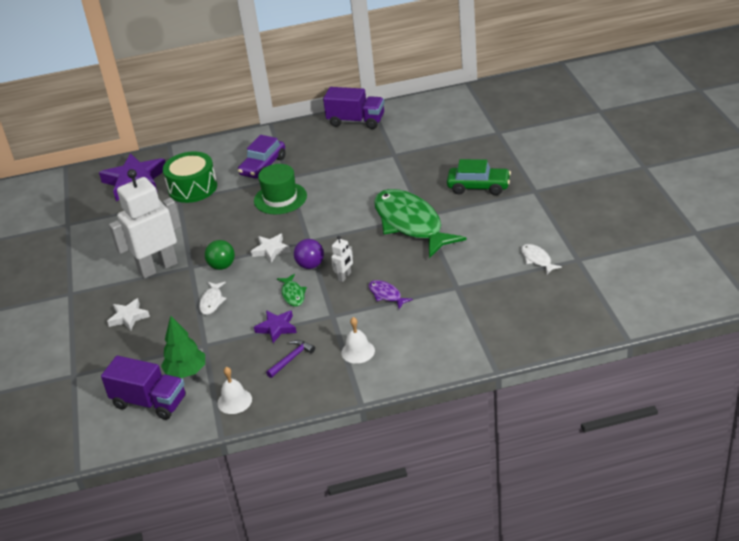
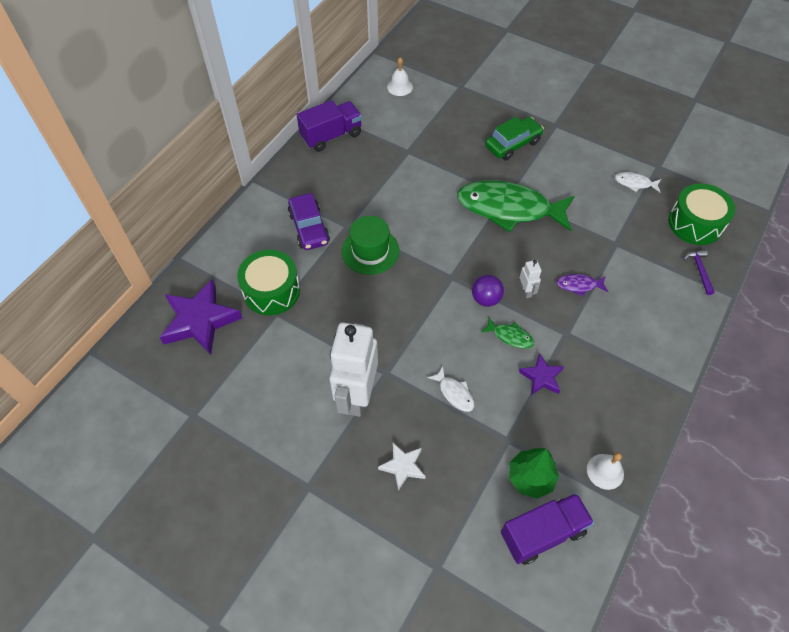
camera: 50 degrees left, 20 degrees up
green ball [205,240,235,270] -> none
white star [251,233,291,263] -> none
purple hammer [266,340,315,378] -> purple hammer moved to [683,250,715,295]
white bell [341,317,375,364] -> white bell moved to [387,57,413,96]
none -> green drum [668,183,735,245]

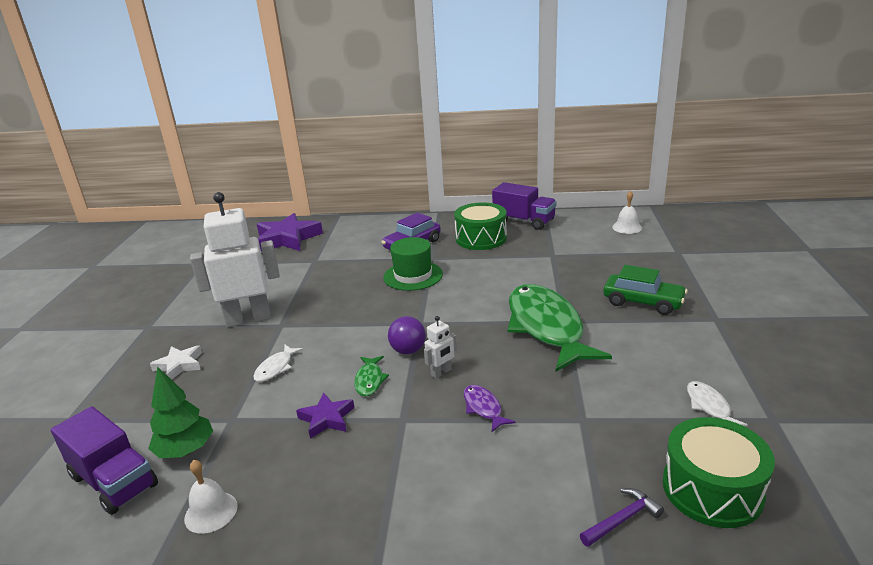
camera: 65 degrees right, 30 degrees down
green drum [237,250,300,315] -> green drum moved to [454,202,507,250]

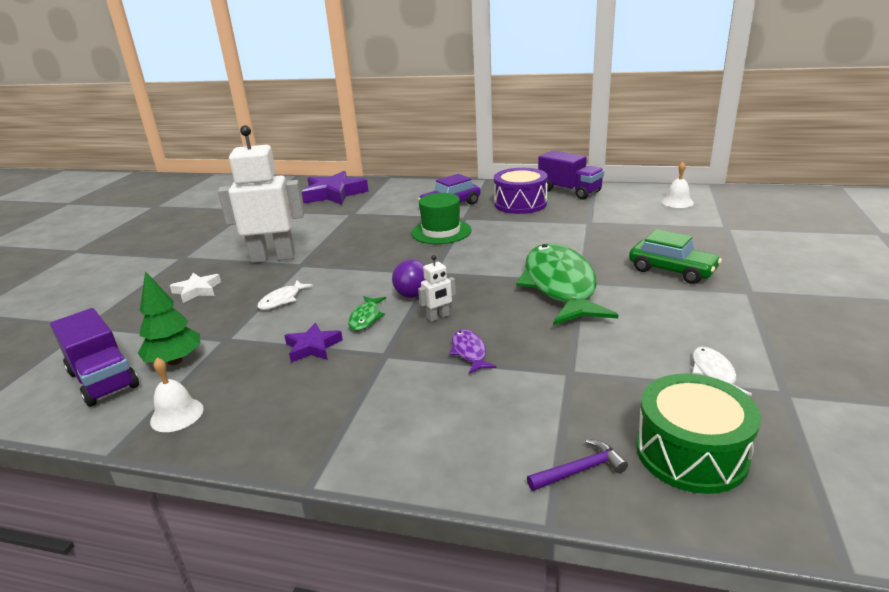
camera: 10 degrees right, 0 degrees up
green drum [454,202,507,250] -> purple drum [494,168,548,214]

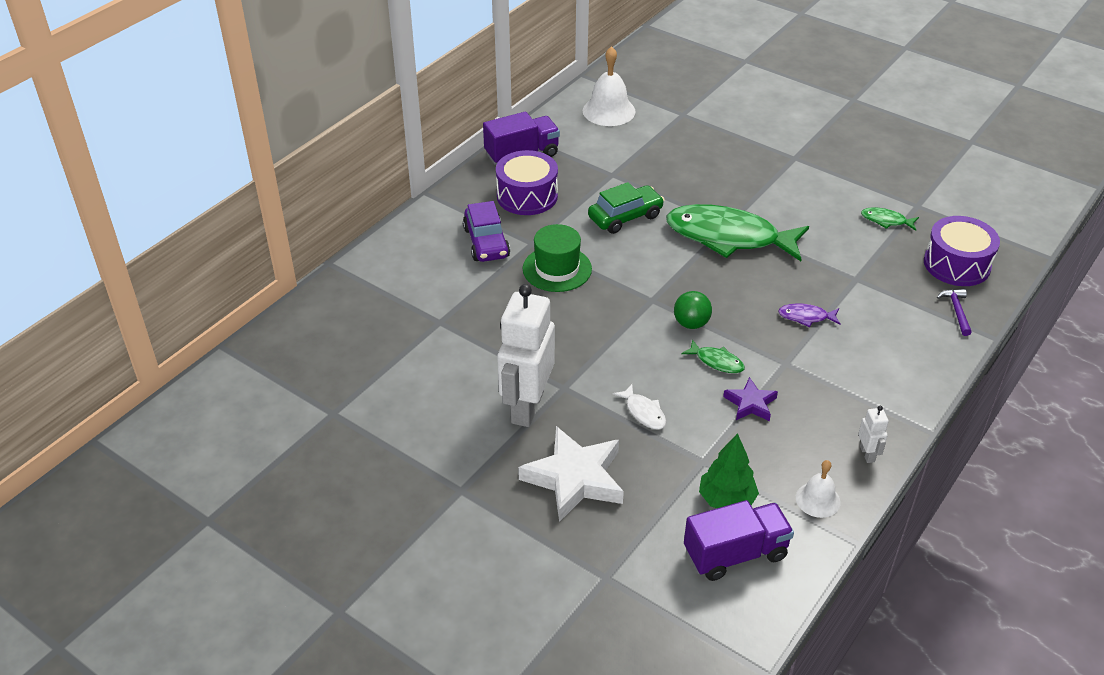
camera: 70 degrees left, 15 degrees up
white star [170,273,221,303] -> white star [518,426,624,522], size x1.88
purple star [301,171,369,205] -> none
purple ball [392,259,425,298] -> green ball [674,291,712,329]
white robot [418,255,456,322] -> white robot moved to [858,406,889,463]
green car [629,229,722,284] -> green car moved to [588,182,665,234]
green drum [636,374,761,494] -> purple drum [924,216,1000,286]
white bell [662,162,694,208] -> white bell [583,46,635,126], size x1.69
white fish [693,347,752,396] -> green fish [861,207,919,231]

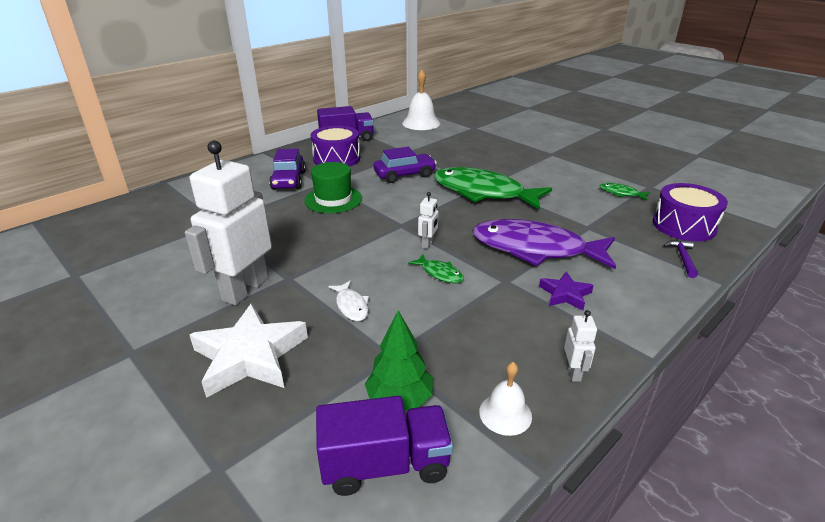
camera: 10 degrees right, 10 degrees down
green car [588,182,665,234] -> purple car [374,147,437,183]
green ball [674,291,712,329] -> white robot [418,192,438,249]
purple star [723,377,778,421] -> purple star moved to [539,271,594,310]
purple fish [778,303,841,327] -> purple fish [472,219,616,269], size x2.47

